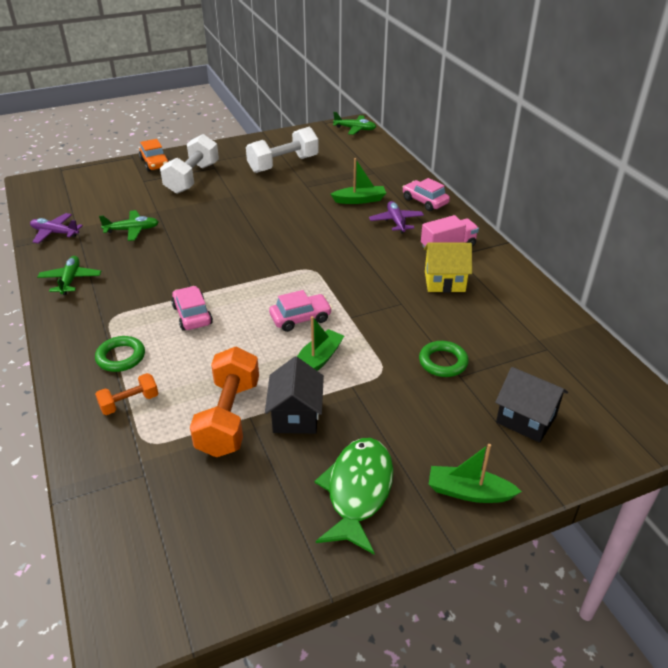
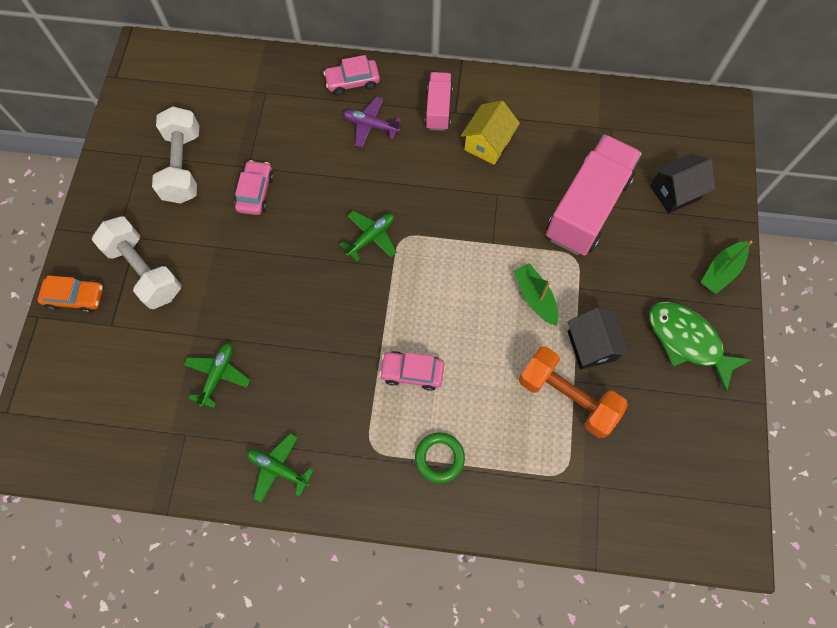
camera: 60 degrees left, 30 degrees up
purple plane [30,213,83,244] -> none
orange dumbbell [95,373,159,415] -> none
black house [265,356,324,434] -> black house turned 45 degrees clockwise [567,308,630,369]
pink car [269,290,332,332] -> pink car moved to [235,160,274,215]
green boat [330,158,386,204] -> none
green plane [333,112,377,135] -> green plane moved to [340,211,397,262]
green ring [419,341,469,377] -> pink truck [546,134,642,256]

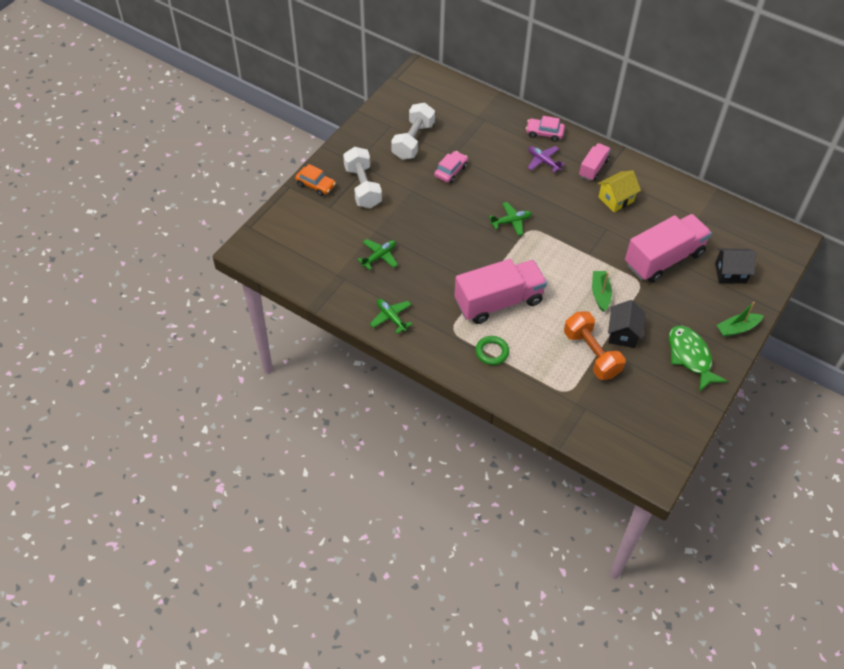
camera: 25 degrees right, 15 degrees down
pink car [379,351,444,391] -> pink truck [454,259,547,324]

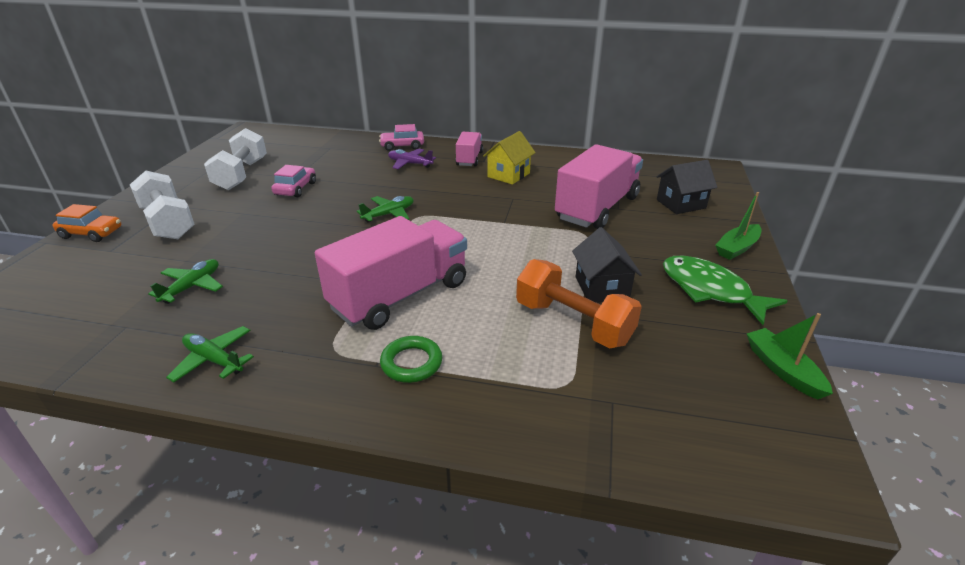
camera: 20 degrees left, 20 degrees down
green boat [592,271,612,312] -> green boat moved to [747,313,833,399]

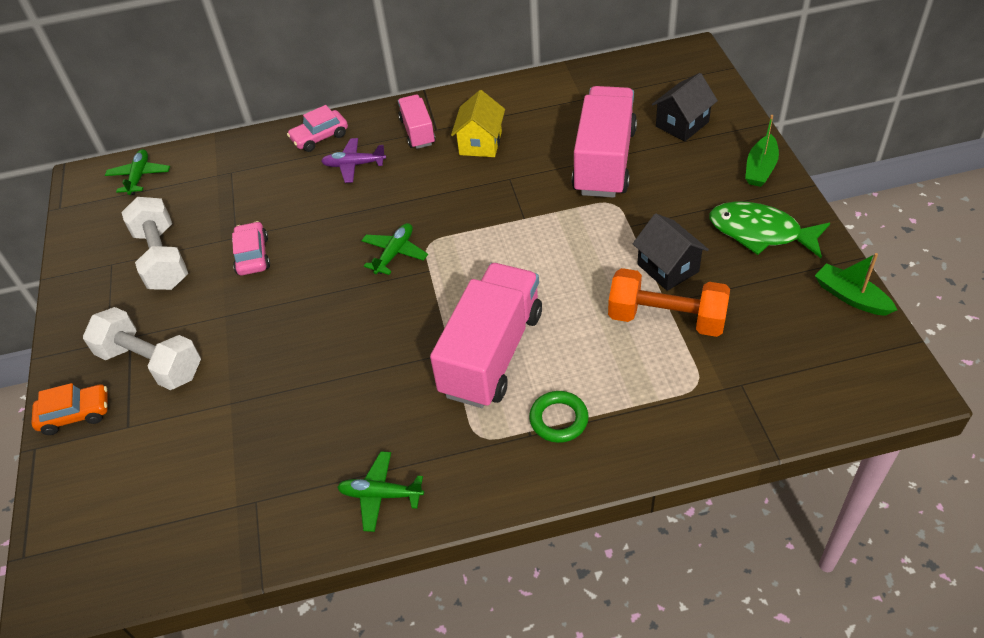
camera: 20 degrees left, 15 degrees up
green plane [148,259,223,304] -> green plane moved to [105,149,170,195]

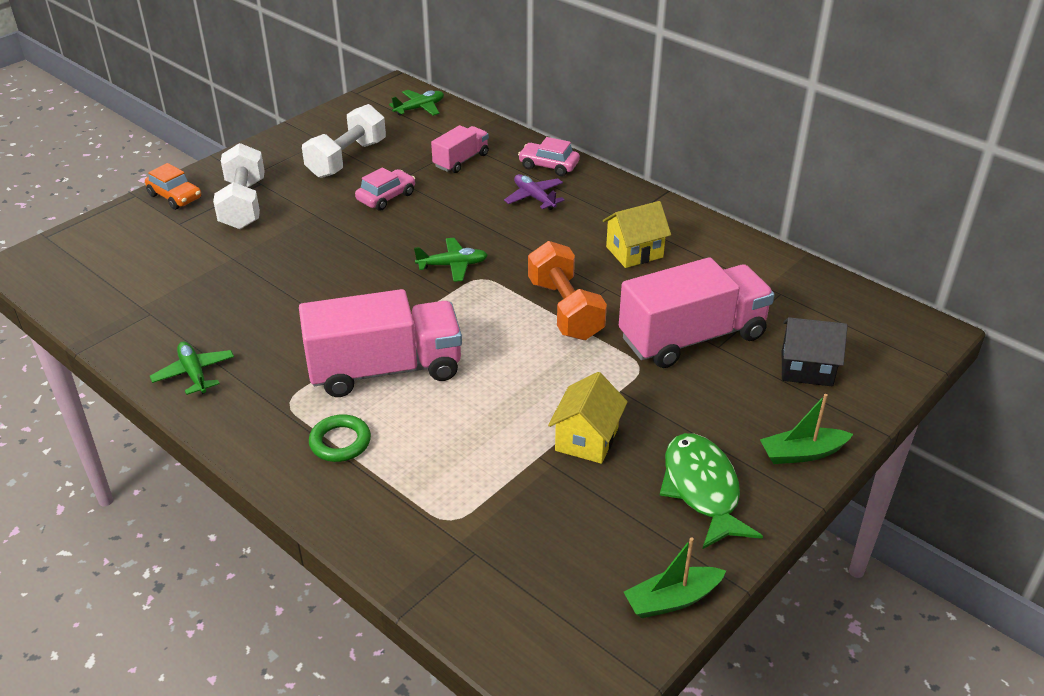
camera: 50 degrees right, 10 degrees down
pink truck [398,95,436,149] -> pink truck moved to [431,125,489,173]
orange dumbbell [608,268,730,337] -> orange dumbbell moved to [528,241,607,340]
black house [633,213,709,291] -> yellow house [548,372,628,464]
green boat [815,253,897,316] -> green boat turned 120 degrees counterclockwise [624,537,726,618]

